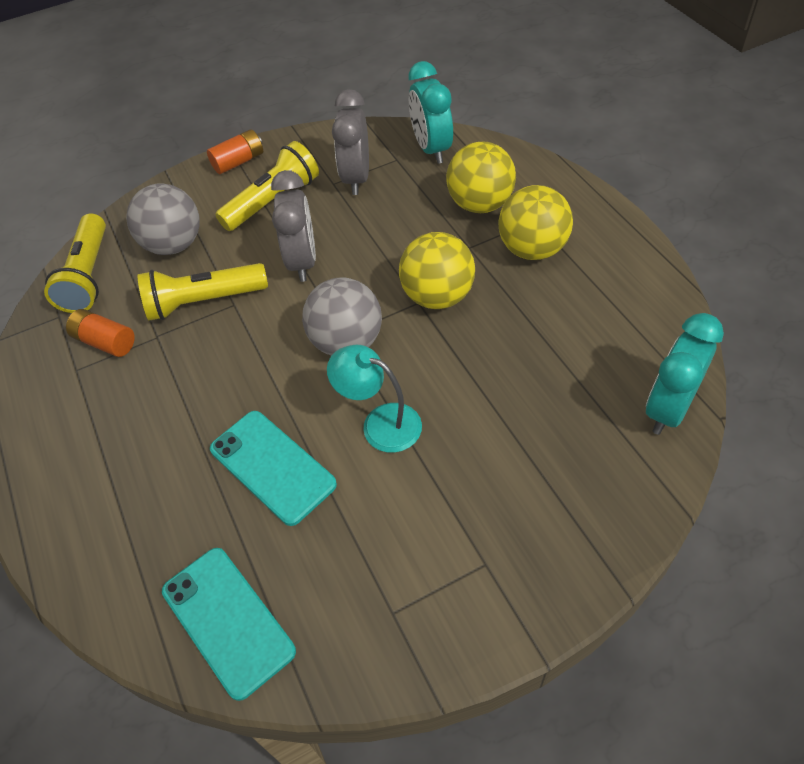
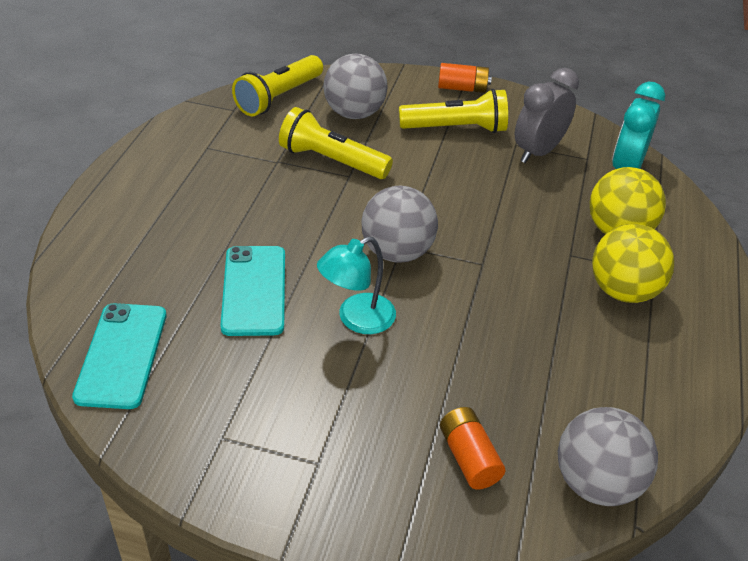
camera: 35 degrees right, 10 degrees down
orange battery [66,309,135,357] -> orange battery moved to [440,407,505,490]
grey clock [271,170,316,282] -> none
turquoise lamp [327,345,422,453] -> turquoise lamp turned 105 degrees counterclockwise [317,237,396,334]
yellow ball [399,232,475,309] -> none
turquoise clock [646,313,724,435] -> grey ball [558,407,658,506]

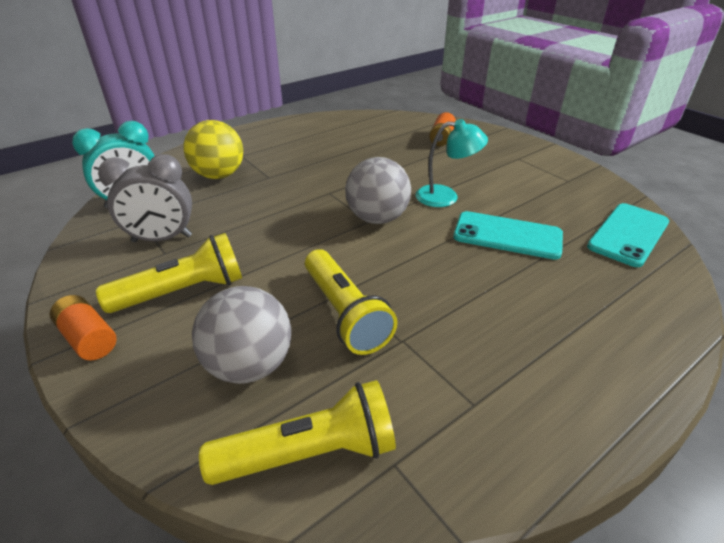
camera: 140 degrees left, 5 degrees down
turquoise phone [220,246,285,336] -> turquoise phone turned 75 degrees clockwise [453,211,563,260]
yellow flashlight [399,89,508,133] -> yellow flashlight turned 120 degrees clockwise [96,233,242,313]
grey ball [558,407,658,506] -> none
yellow ball [592,224,674,303] -> none

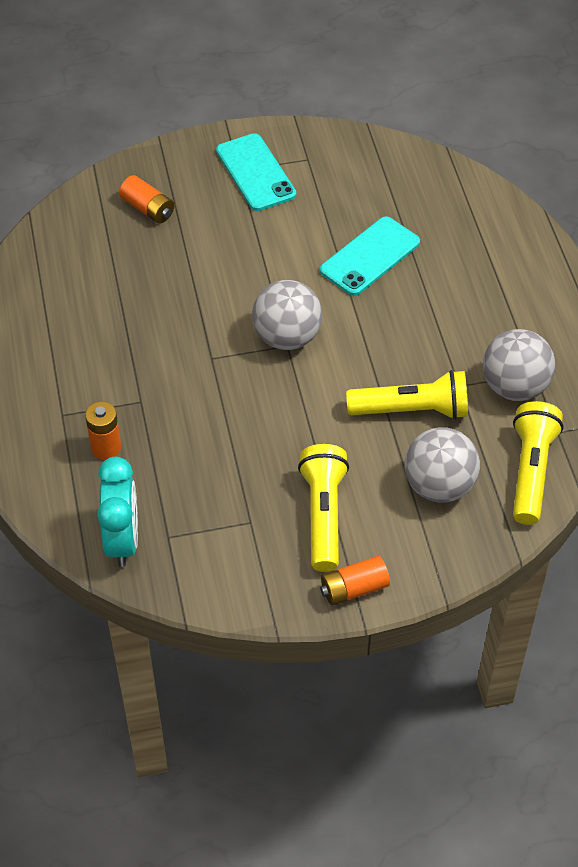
camera: 65 degrees left, 15 degrees up
grey clock [98,154,192,242] -> none
yellow ball [183,120,243,179] -> orange battery [85,401,121,460]
turquoise lamp [415,119,488,207] -> none
turquoise phone [587,203,669,267] -> turquoise phone moved to [216,133,296,211]
none -> grey ball [483,329,555,401]

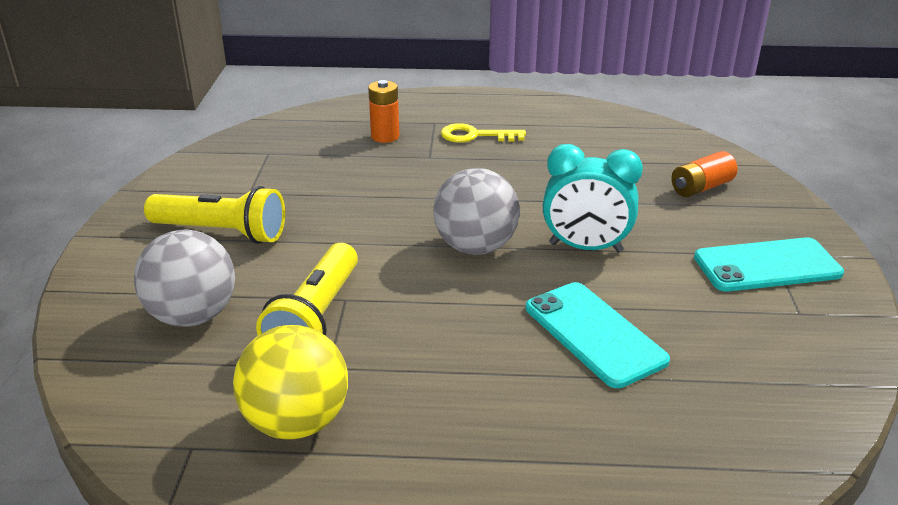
camera: 105 degrees right, 20 degrees down
turquoise clock [97,457,138,567] -> turquoise clock moved to [543,144,643,252]
orange battery [320,556,390,605] -> none
grey ball [483,329,555,401] -> yellow ball [233,325,348,440]
yellow flashlight [513,401,564,525] -> none
none -> yellow key [441,123,526,143]

